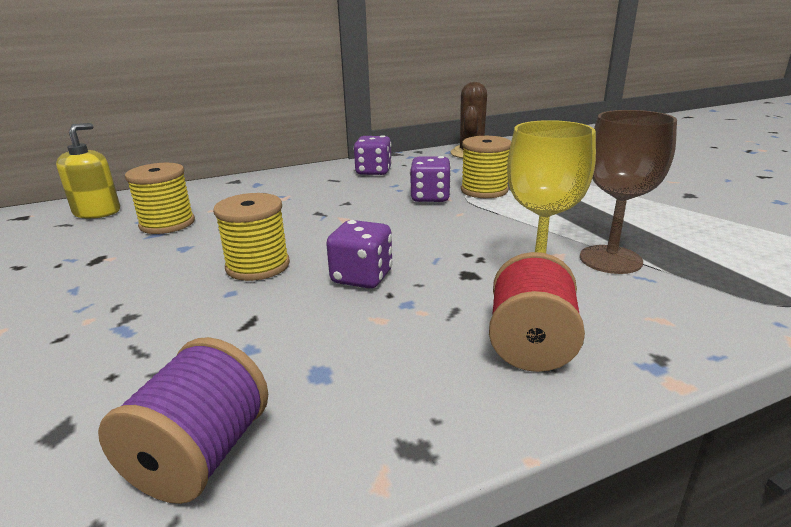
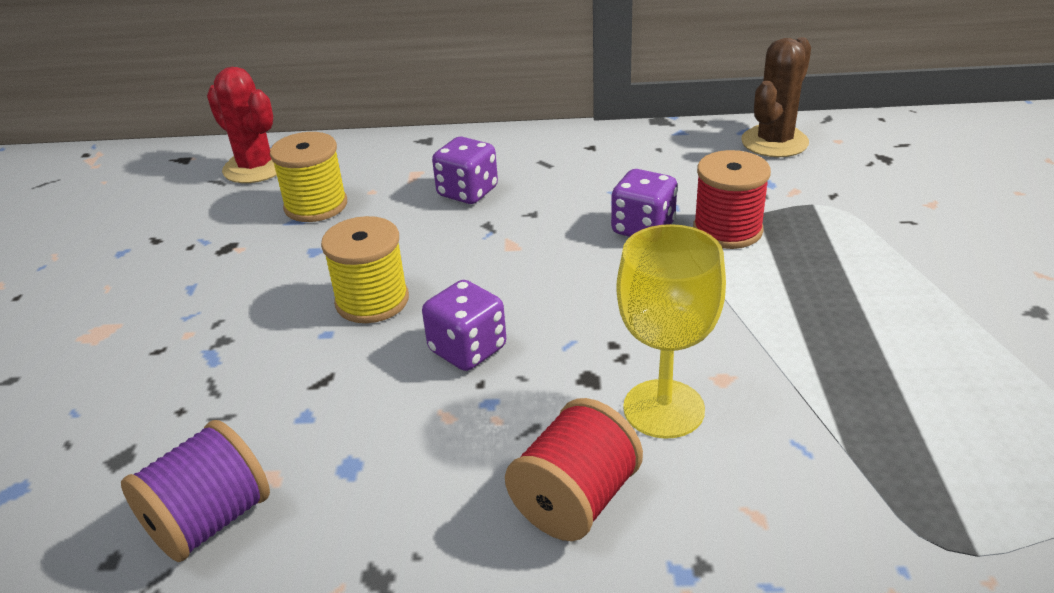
camera: 25 degrees right, 10 degrees up
yellow soap dispenser [56,123,120,219] -> red cactus [207,67,277,183]
purple dice [353,135,392,175] -> purple dice moved to [432,137,498,204]
yellow spool [461,136,511,198] -> red spool [693,150,771,249]
brown goblet [580,110,677,274] -> none

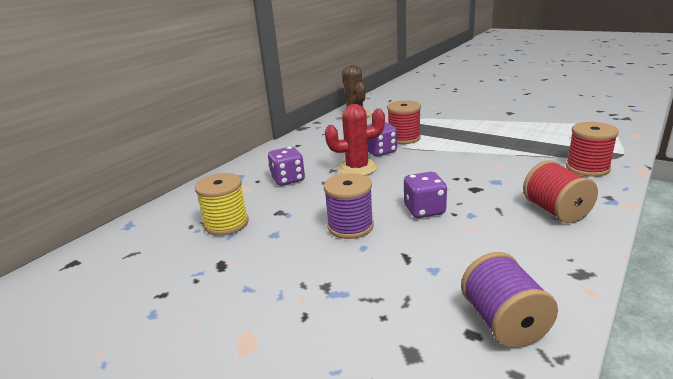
camera: 55 degrees left, 10 degrees down
red cactus [207,67,277,183] -> red cactus moved to [325,104,385,176]
yellow spool [321,216,409,323] -> purple spool [324,173,374,239]
yellow goblet [616,224,726,439] -> none
none -> red spool [566,122,619,177]

